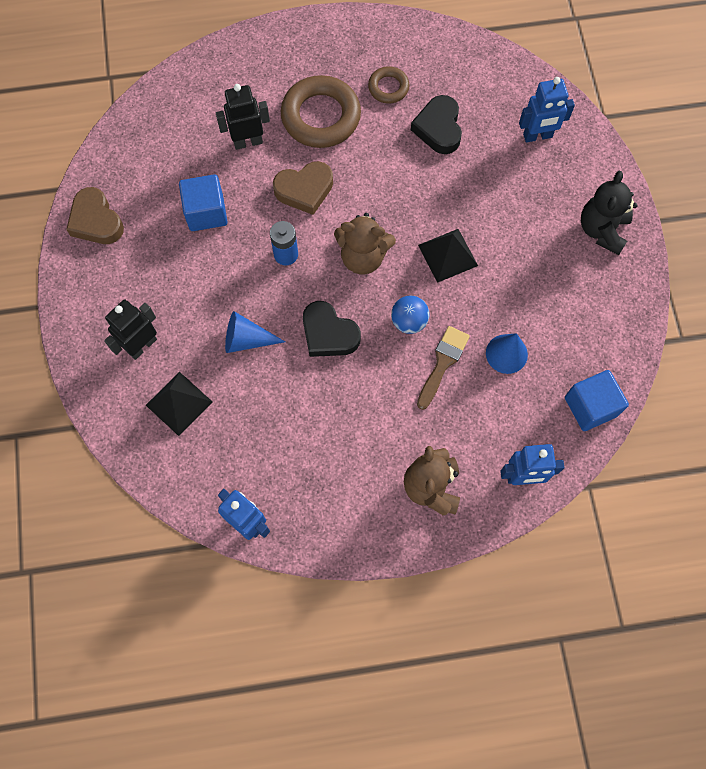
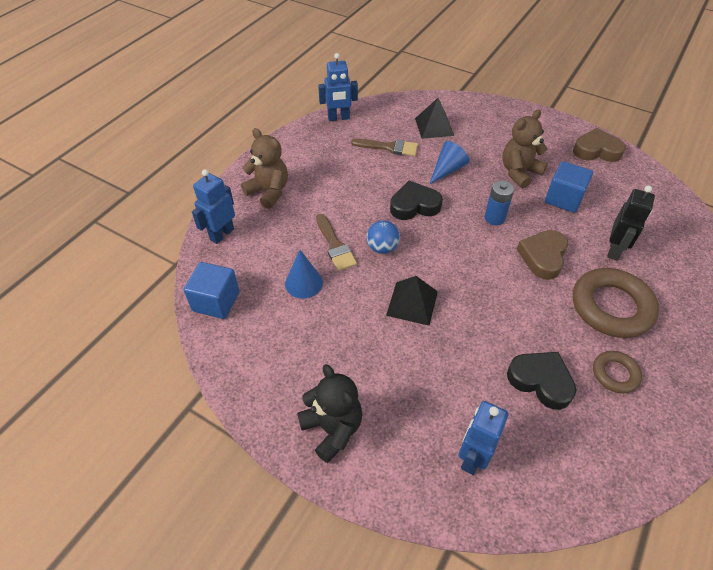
camera: 130 degrees right, 20 degrees down
black robot [104,300,157,360] -> none
brown teddy bear [334,213,396,274] -> brown teddy bear moved to [502,109,548,188]
none -> brown brush [351,138,418,156]

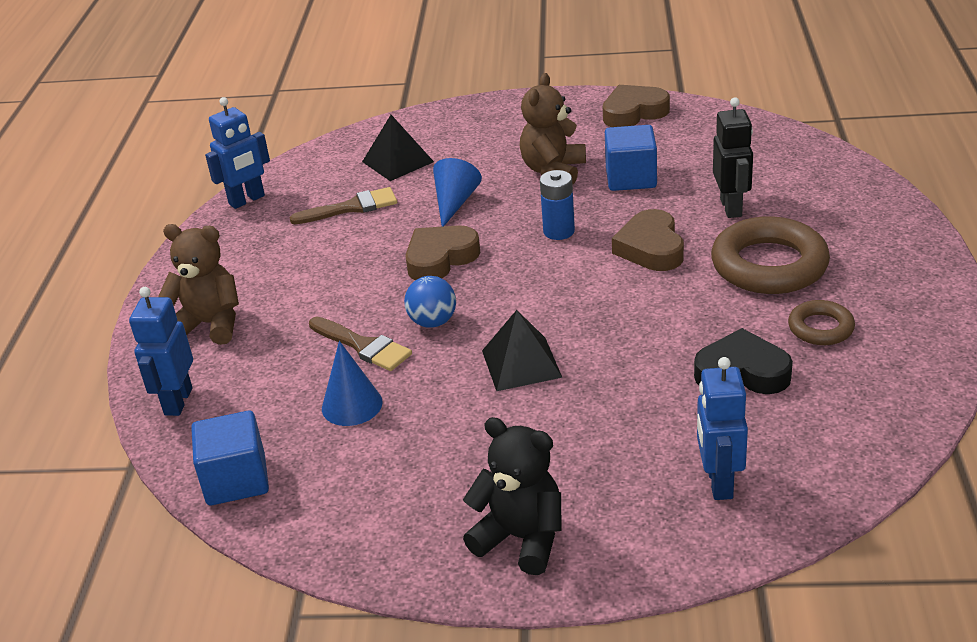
camera: 25 degrees left, 15 degrees down
black heart [390,181,443,220] -> brown heart [405,225,480,280]

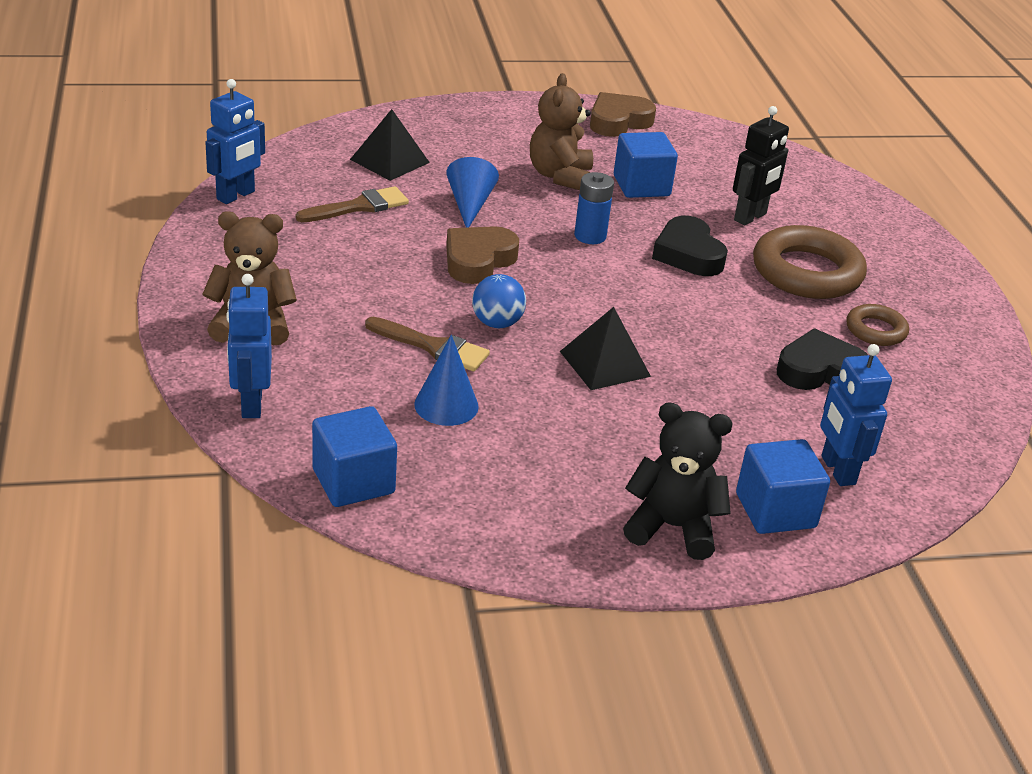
camera: 20 degrees left, 0 degrees up
brown heart [612,209,684,271] -> black heart [652,216,728,276]
black robot [713,97,753,218] -> black robot turned 60 degrees clockwise [733,106,789,225]
none -> blue cube [736,439,830,534]

